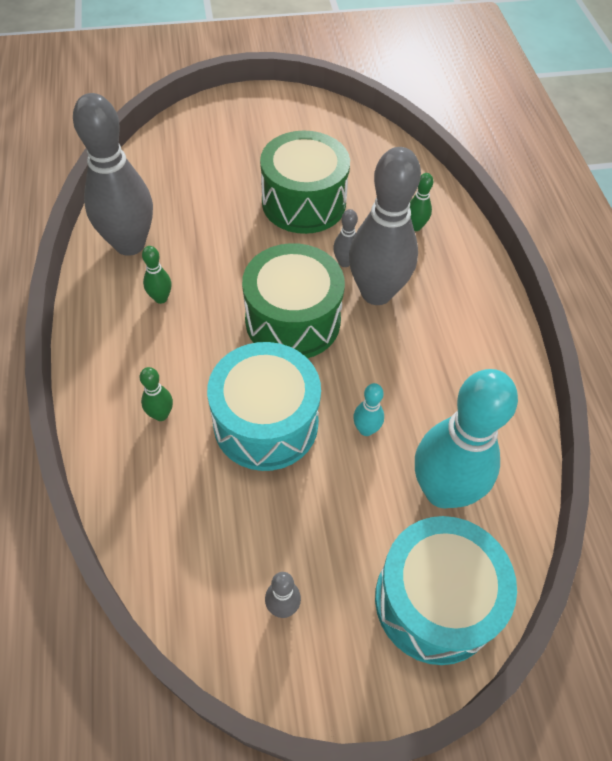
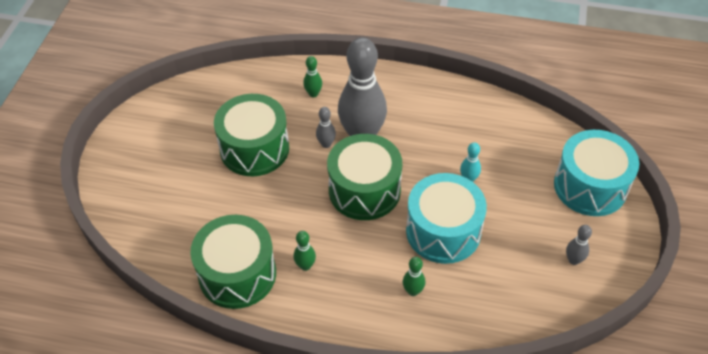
camera: 65 degrees left, 5 degrees down
grey bowling pin [73,93,153,256] -> green drum [190,215,276,309]
turquoise bowling pin [415,369,518,508] -> none

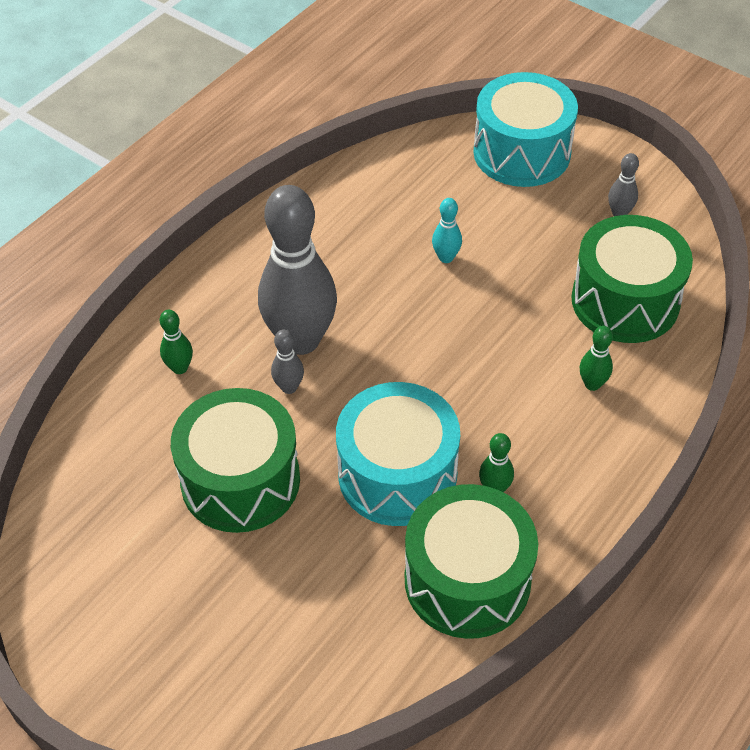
camera: 65 degrees left, 0 degrees up
green drum [327,134,402,220] -> green drum moved to [571,215,693,343]
turquoise drum [406,173,487,264] -> turquoise drum moved to [336,382,460,526]

